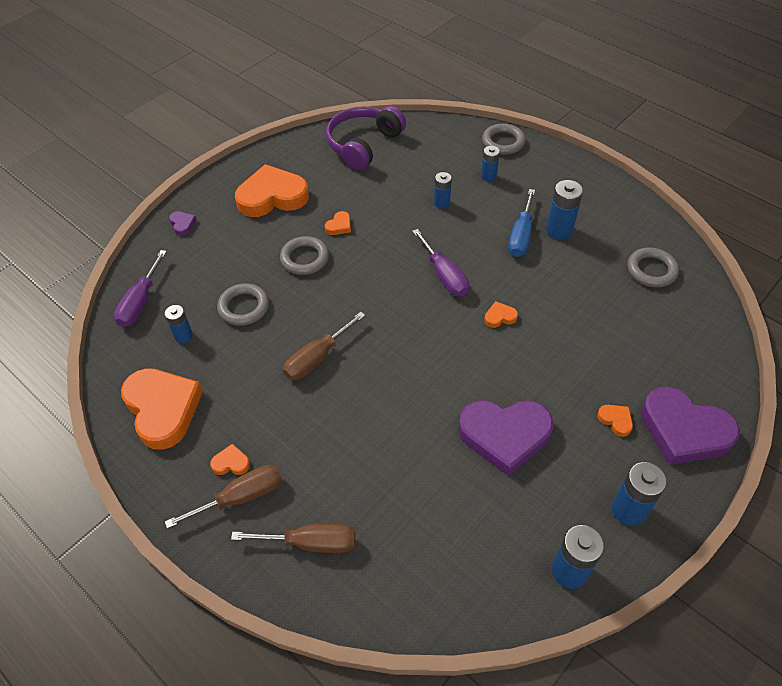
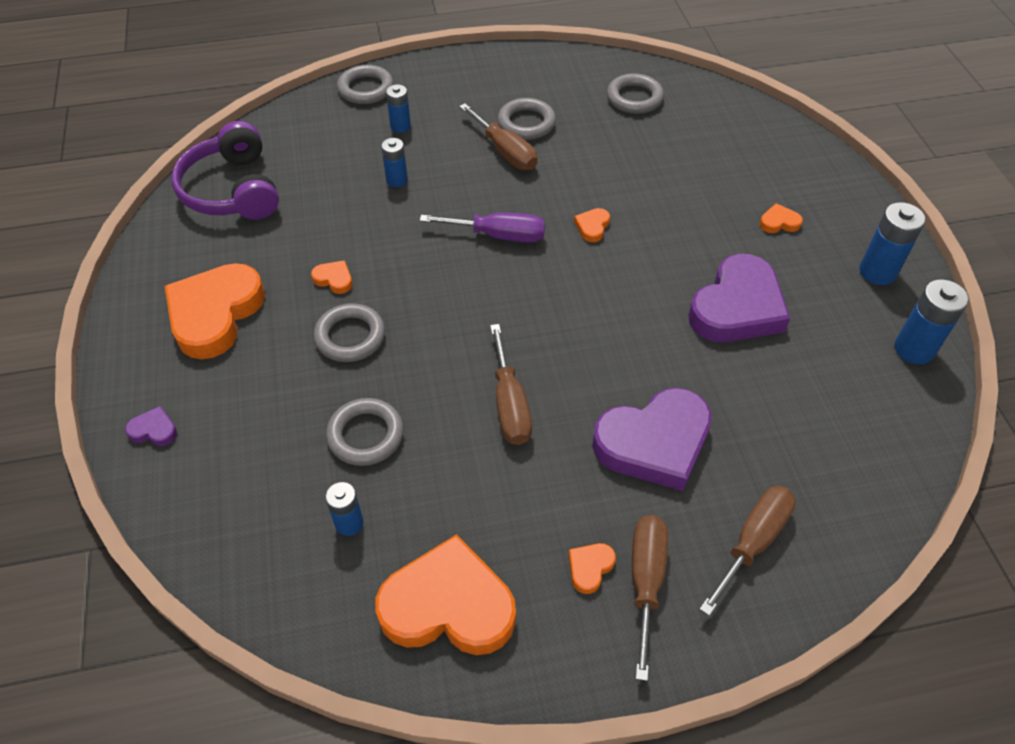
camera: 55 degrees left, 0 degrees up
purple screwdriver [114,250,167,327] -> none
orange heart [325,211,351,235] -> orange heart turned 45 degrees counterclockwise [311,260,352,294]
blue screwdriver [508,189,535,257] -> brown screwdriver [459,103,538,170]
blue battery [546,180,583,240] -> grey ring [498,98,556,140]
purple heart [641,387,740,465] -> purple heart moved to [592,388,712,491]

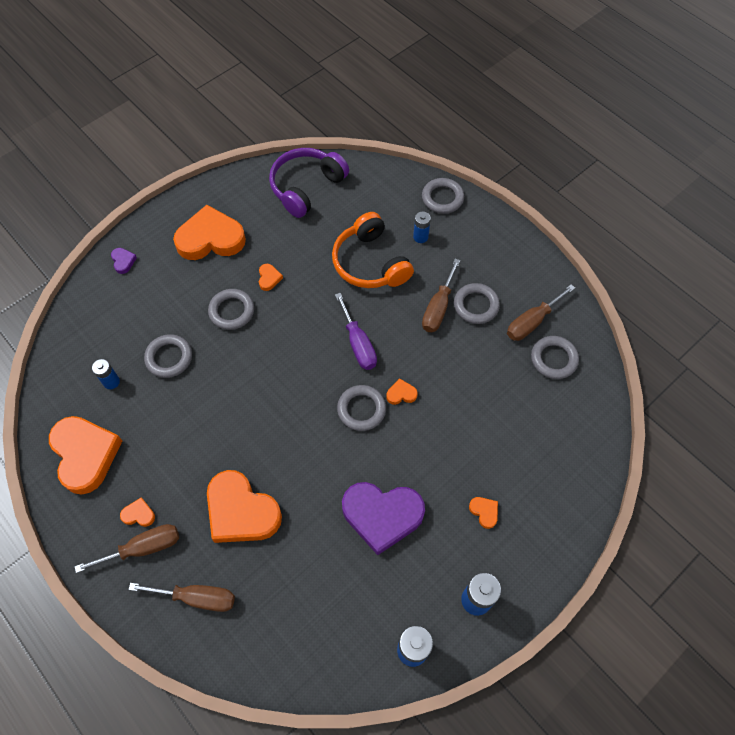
camera: 60 degrees right, 10 degrees up
blue battery [381,138,408,187] -> orange headphones [332,212,414,288]
brown screwdriver [490,324,532,445] -> brown screwdriver moved to [507,284,575,341]
purple heart [592,388,712,491] -> orange heart [207,470,282,543]
none -> grey ring [337,385,386,431]

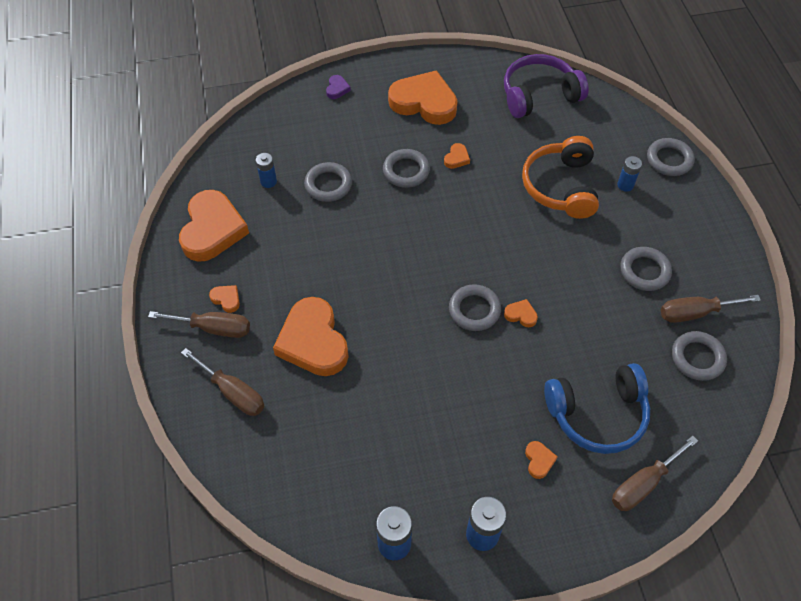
camera: 30 degrees right, 5 degrees down
purple screwdriver [335,293,377,370] -> none
purple heart [342,482,425,555] -> none
brown screwdriver [422,259,460,332] -> brown screwdriver moved to [612,436,698,511]
none -> blue headphones [544,363,650,454]

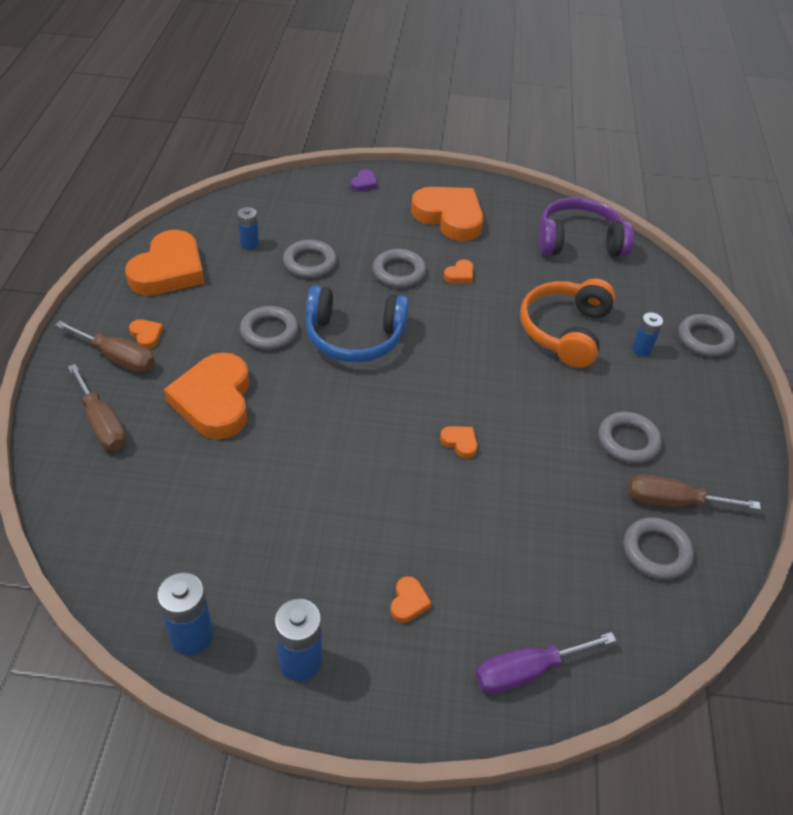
camera: 15 degrees right, 10 degrees down
grey ring [449,284,501,331] -> grey ring moved to [240,306,298,350]
blue headphones [544,363,650,454] -> blue headphones moved to [306,285,409,363]
brown screwdriver [612,436,698,511] -> purple screwdriver [476,632,616,694]

